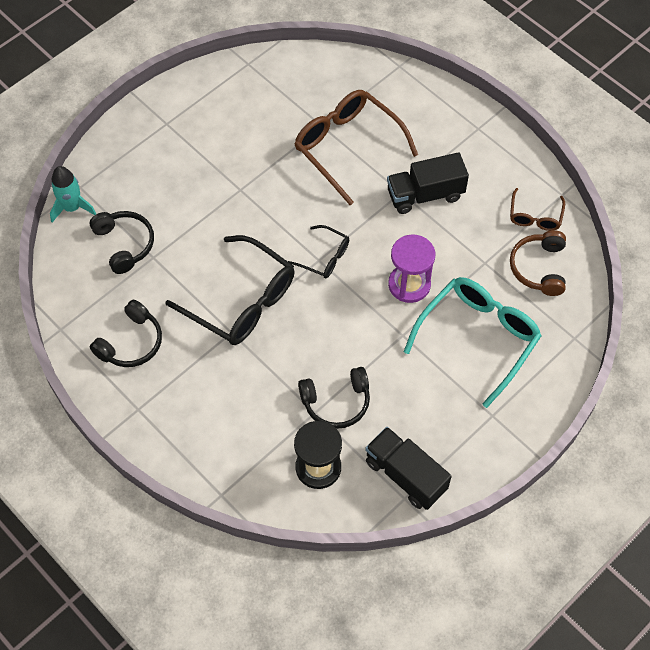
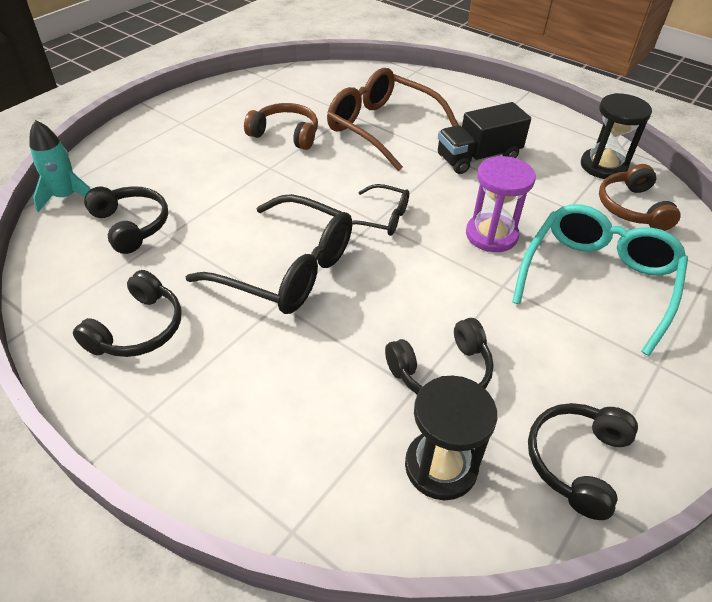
camera: 10 degrees left, 15 degrees down
black truck [365,427,452,510] -> black headphones [528,403,638,520]
brown glasses [510,188,565,231] -> black hourglass [581,93,652,179]
none -> brown headphones [244,103,318,150]

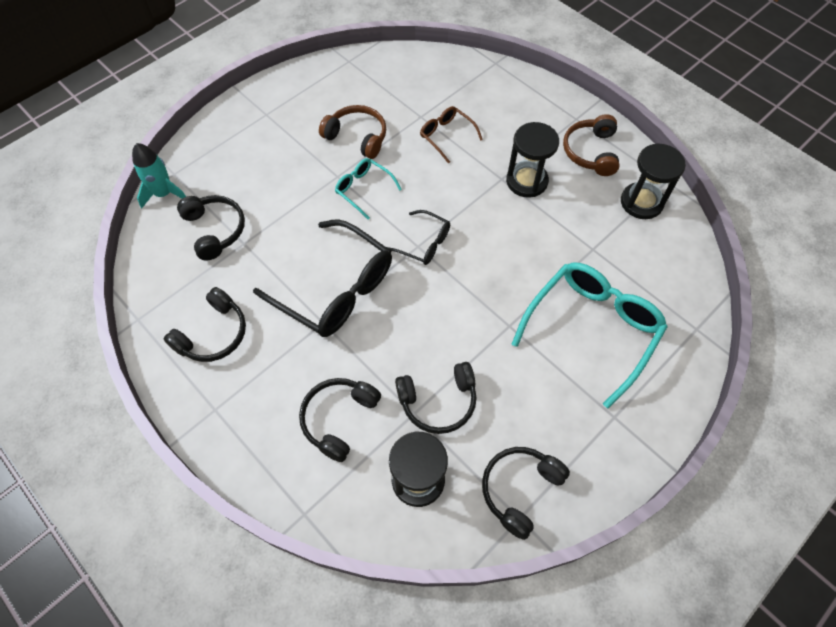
camera: 10 degrees right, 15 degrees up
brown glasses [327,68,459,171] -> brown glasses [420,106,483,164], size x0.51
black truck [438,102,531,174] -> black hourglass [506,122,559,198]
purple hourglass [466,156,536,252] -> none
brown headphones [599,164,681,231] -> brown headphones moved to [563,114,619,176]
none -> black headphones [299,378,381,462]
none -> turquoise glasses [335,158,402,220]

